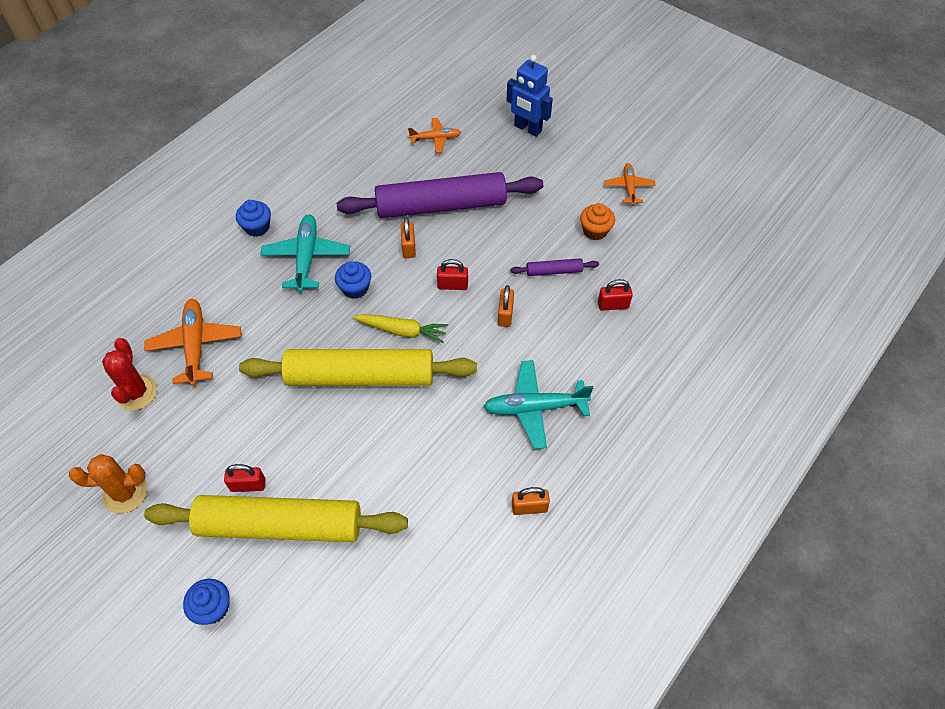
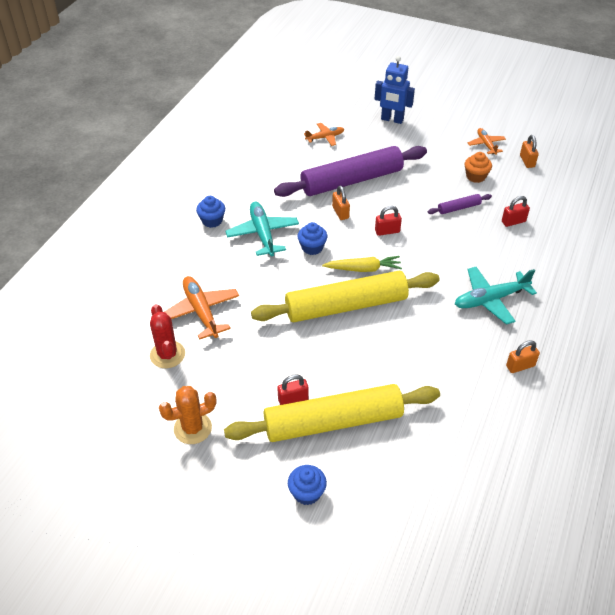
camera: 15 degrees left, 10 degrees down
orange padlock [498,285,514,327] -> orange padlock moved to [520,135,539,168]

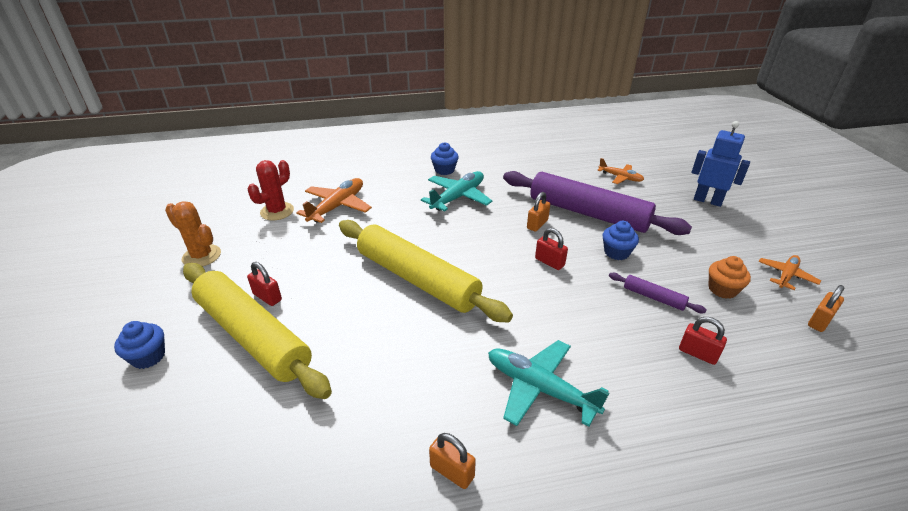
camera: 55 degrees right, 10 degrees down
blue cupcake [298,222,327,255] -> blue cupcake moved to [603,221,639,260]
yellow carrot [322,256,402,272] -> none
blue robot [375,56,415,124] -> blue robot turned 135 degrees clockwise [691,121,750,207]

